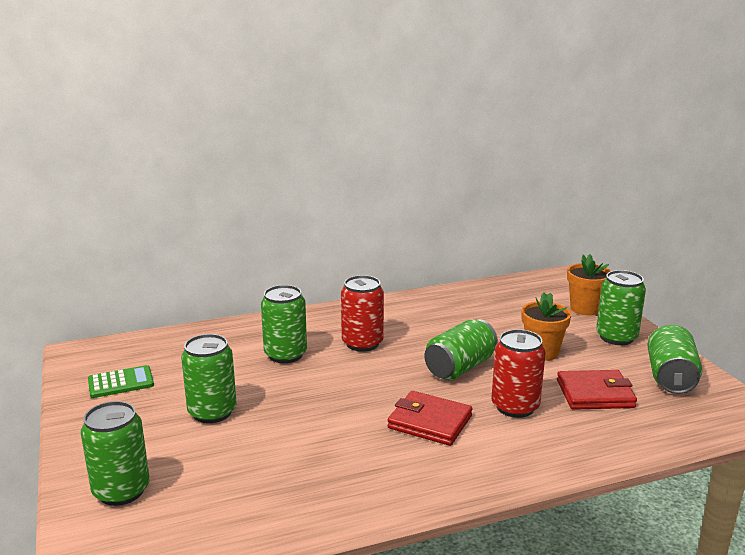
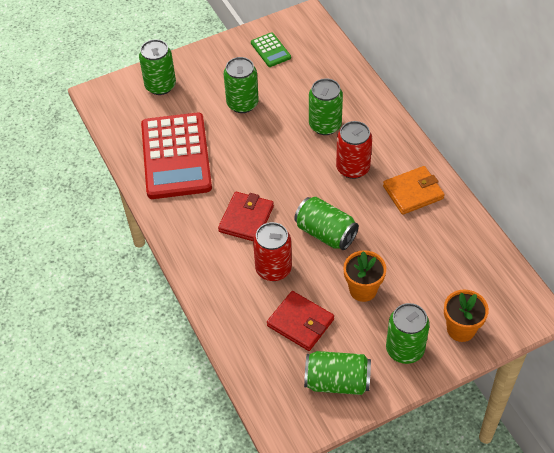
camera: 85 degrees right, 30 degrees up
red wallet [557,370,637,410] -> red wallet turned 45 degrees counterclockwise [267,291,334,351]
none -> red calculator [141,113,212,199]
none -> orange wallet [383,166,445,215]

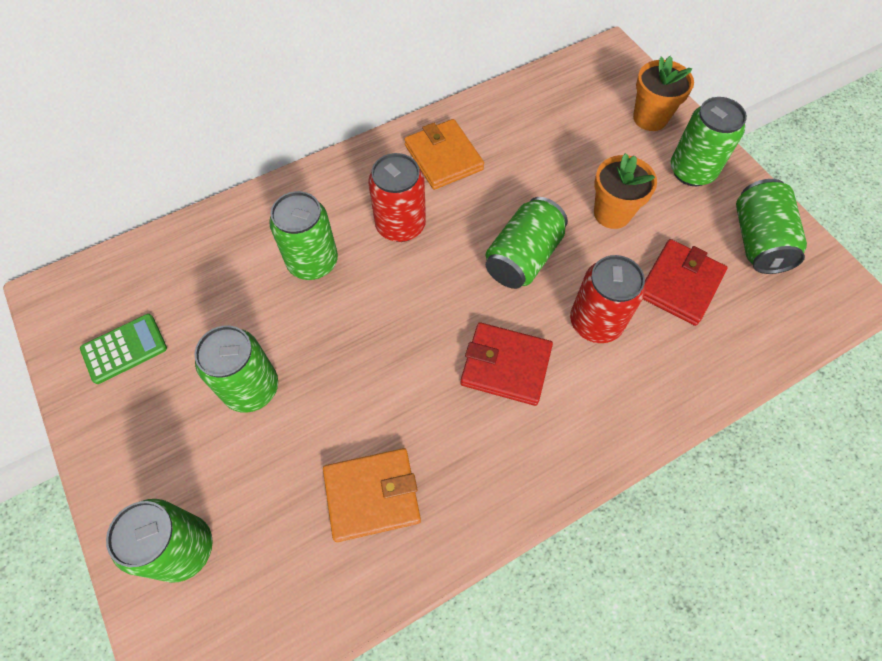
camera: 95 degrees left, 10 degrees up
red calculator [141,113,212,199] -> orange wallet [323,448,421,542]

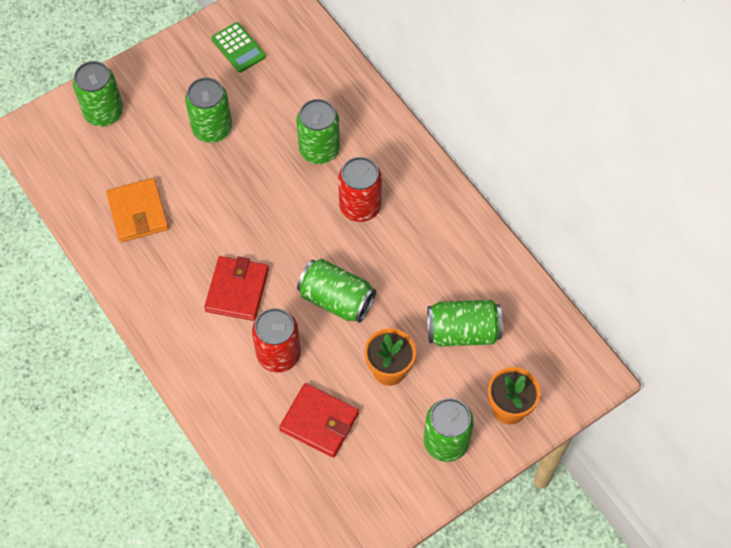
camera: 85 degrees right, 0 degrees up
orange wallet [404,119,484,190] -> none
green can [736,179,807,274] -> green can moved to [427,300,502,347]

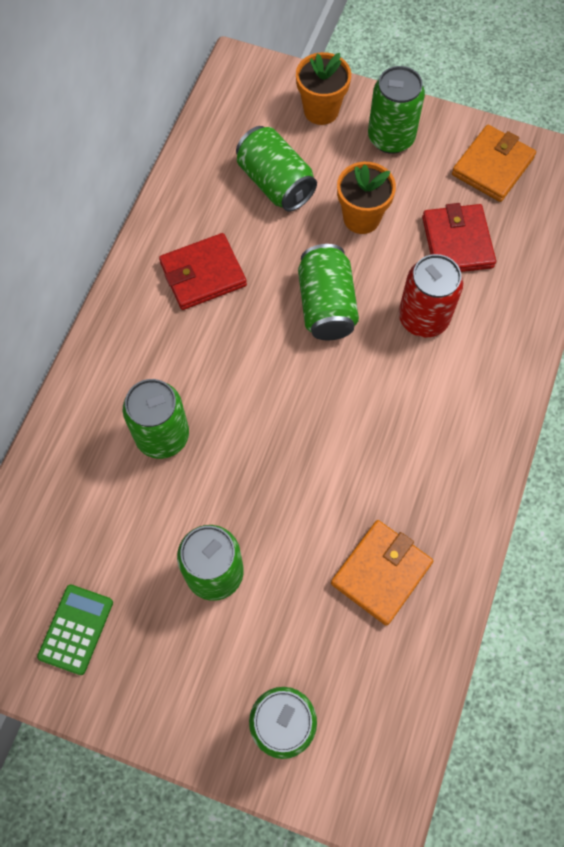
camera: 125 degrees left, 5 degrees up
red wallet [204,256,269,321] -> red wallet moved to [159,233,247,310]
red can [338,157,382,222] -> none
none -> orange wallet [452,125,536,202]

